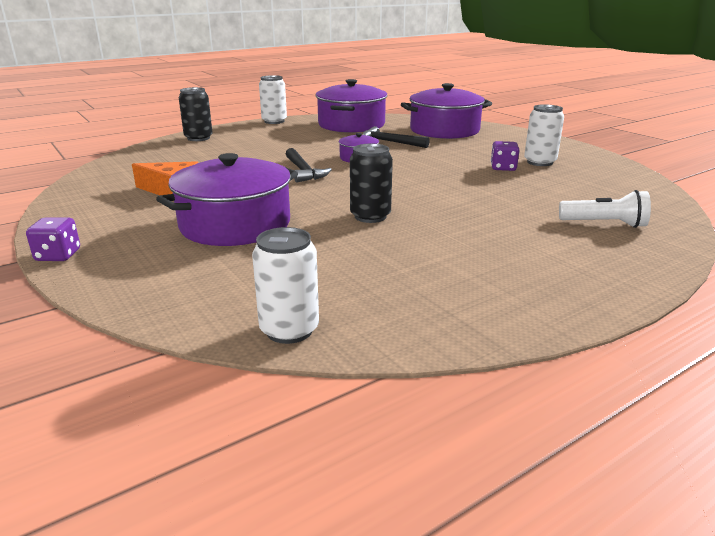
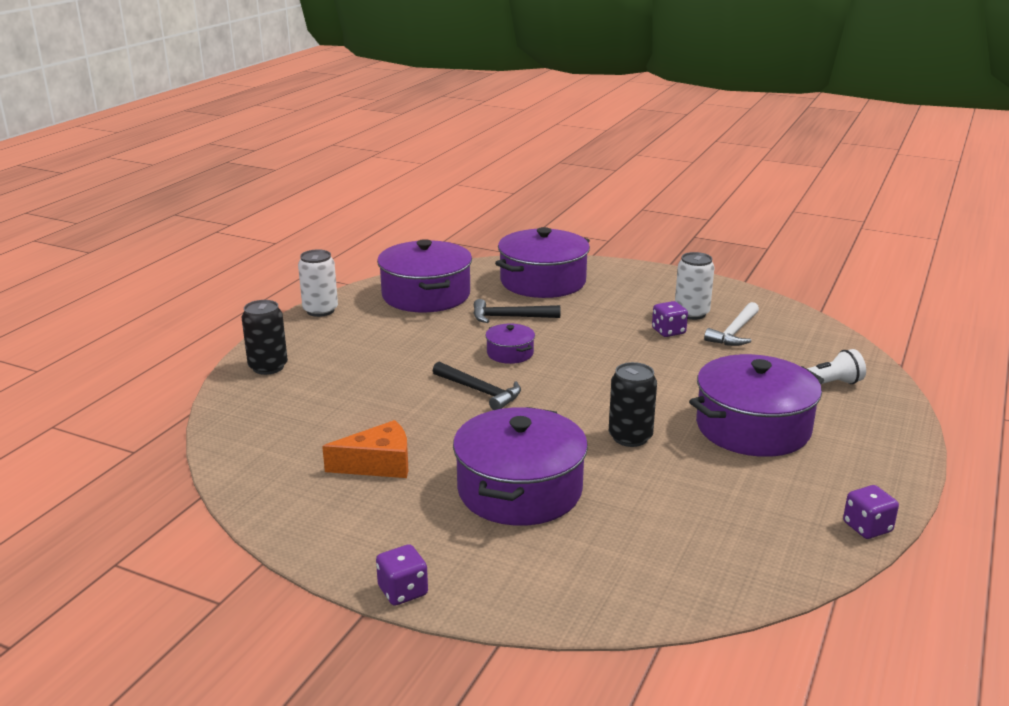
camera: 30 degrees left, 0 degrees up
white can [252,227,319,344] -> none
none -> purple pot [689,354,824,457]
none -> white hammer [704,302,759,346]
none -> purple dice [843,485,899,539]

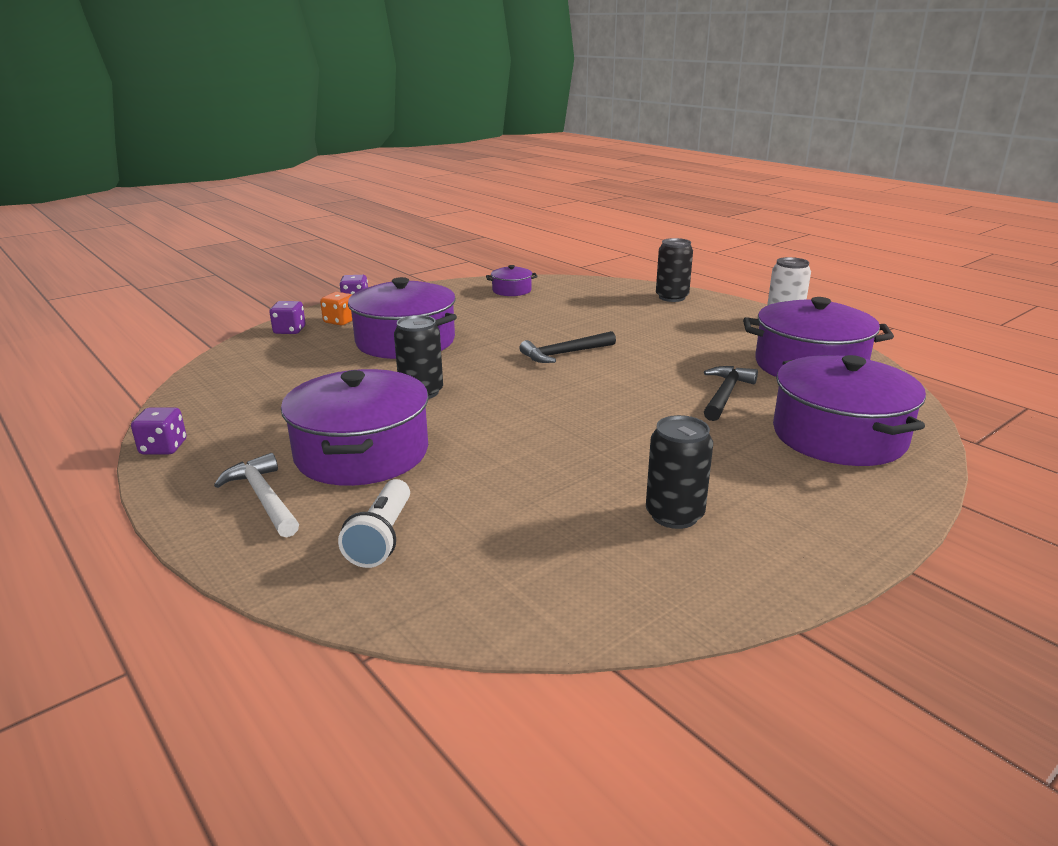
camera: 115 degrees right, 0 degrees up
orange cheese [322,420,408,478] -> none
purple pot [485,323,535,364] -> purple pot moved to [486,265,538,296]
purple dice [652,301,688,337] -> purple dice moved to [269,301,306,334]
white can [675,252,715,320] -> black can [646,415,713,529]
white hammer [704,302,759,346] -> white hammer moved to [214,453,299,537]
none -> orange dice [320,292,353,325]

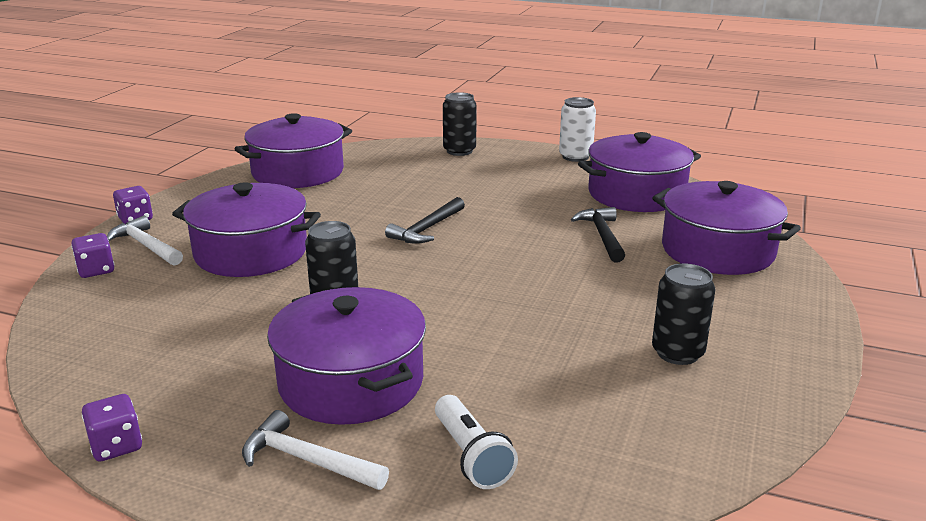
camera: 30 degrees left, 0 degrees up
orange dice [320,292,353,325] -> white hammer [107,216,183,266]
purple pot [486,265,538,296] -> purple pot [235,113,352,188], size x2.12

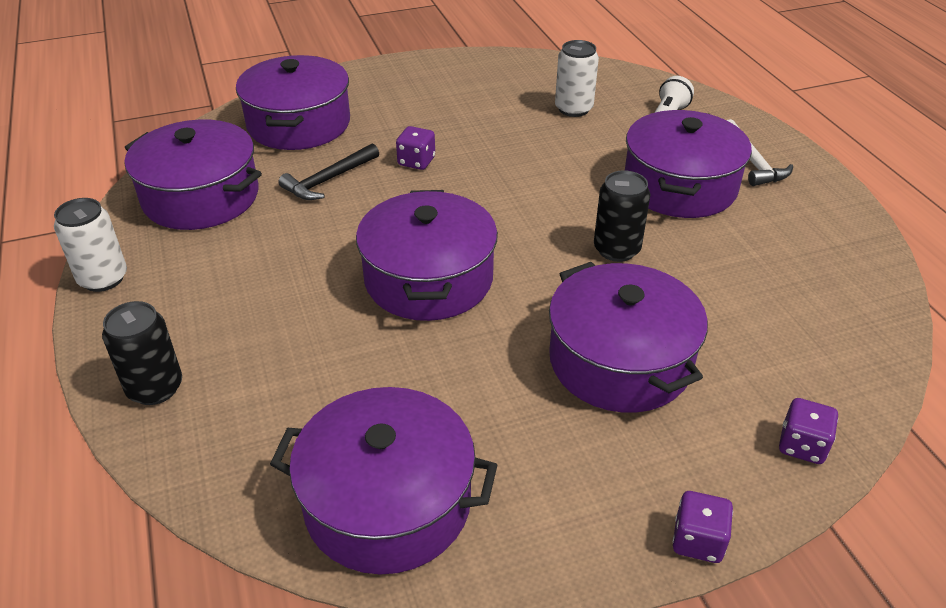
camera: 130 degrees left, 15 degrees up
purple dice [82,394,142,462] -> purple dice moved to [396,126,435,170]
white hammer [107,216,183,266] -> none
black hammer [385,197,465,244] -> purple pot [356,190,498,321]
black can [652,263,716,365] -> none
none -> white can [555,40,599,117]

